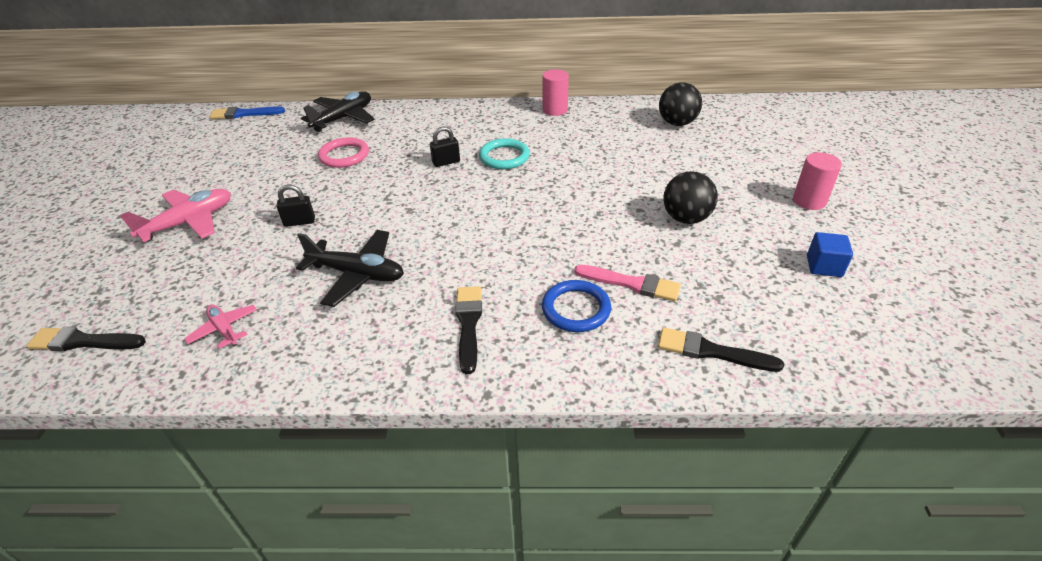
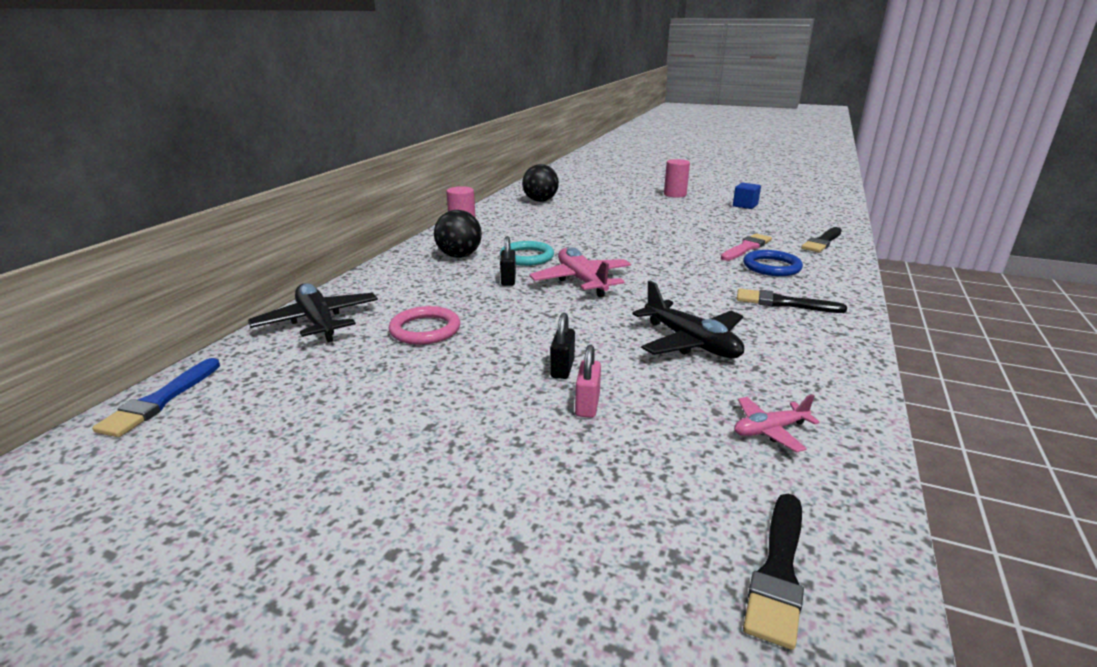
camera: 70 degrees left, 15 degrees down
pink plane [120,189,231,242] -> pink plane moved to [529,247,631,297]
black plane [296,230,404,307] -> black plane turned 105 degrees clockwise [632,281,744,358]
black ball [663,171,718,224] -> black ball moved to [434,210,482,258]
none -> pink padlock [575,345,601,418]

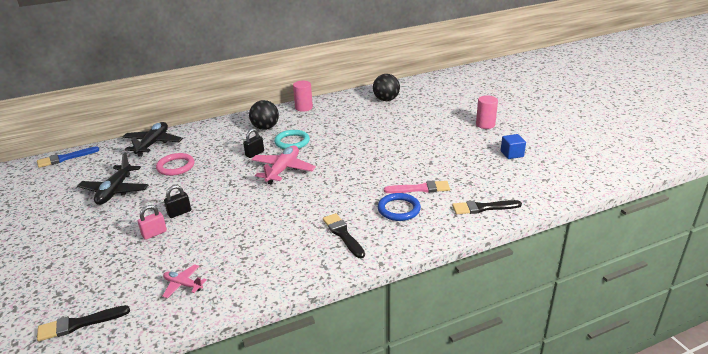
camera: 45 degrees right, 5 degrees up
black plane [632,281,744,358] -> black plane moved to [77,152,148,205]

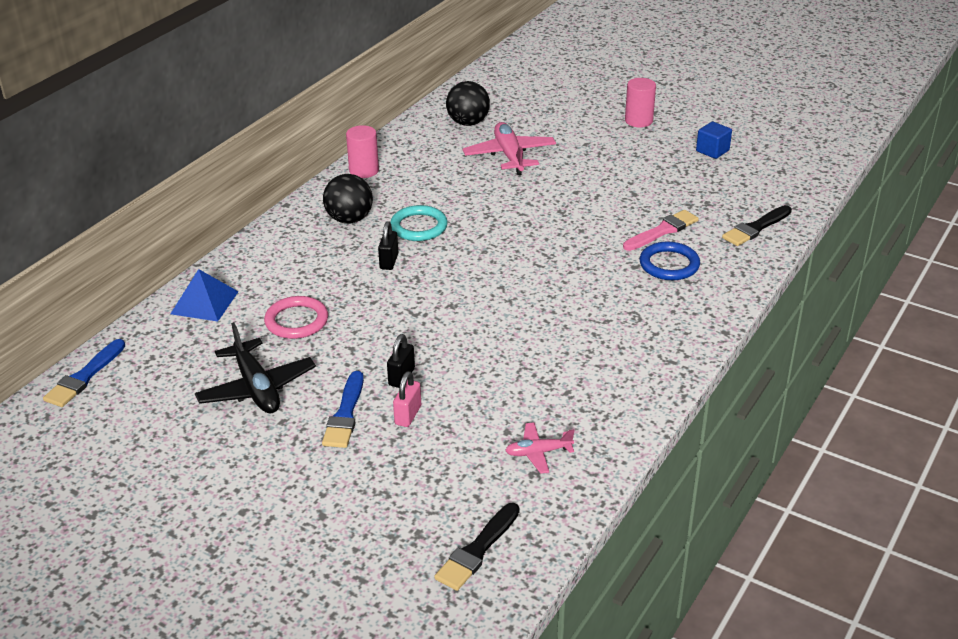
camera: 35 degrees left, 5 degrees up
black plane [123,122,183,157] -> blue pyramid [171,269,239,322]
pink plane [251,146,316,184] -> pink plane moved to [463,122,556,175]
black brush [323,213,365,258] -> none
none -> blue brush [322,371,364,448]

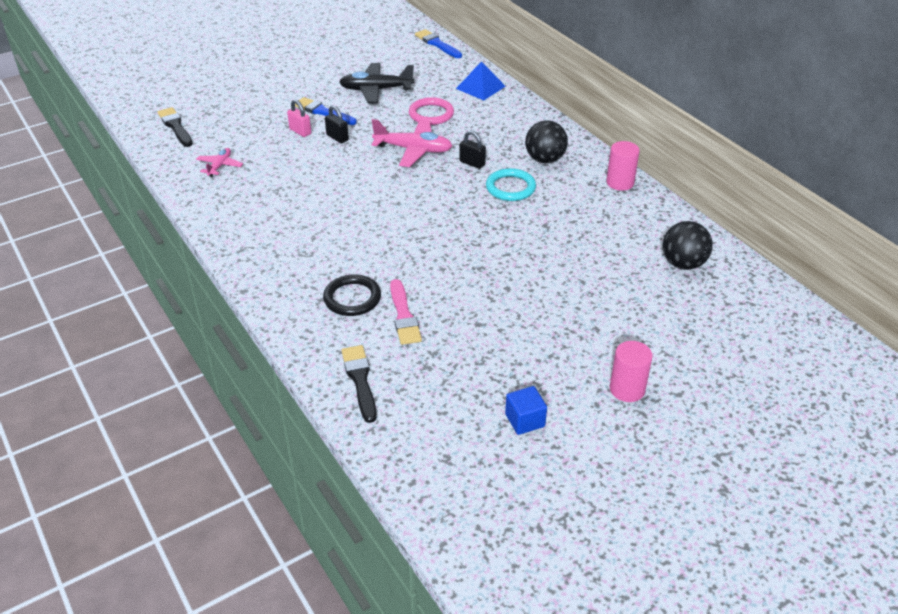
camera: 115 degrees right, 5 degrees up
pink plane [463,122,556,175] -> pink plane moved to [371,119,452,167]
blue ring [640,242,700,280] -> black ring [323,274,381,316]

